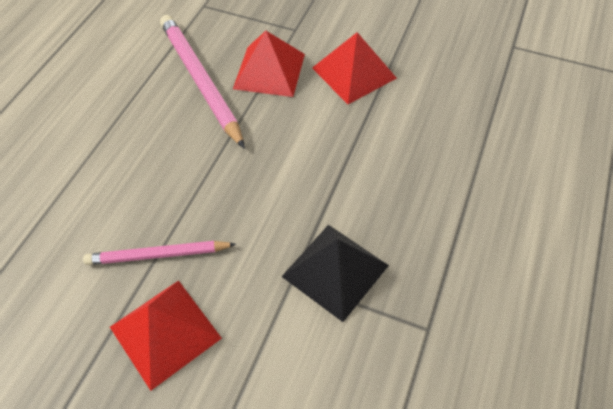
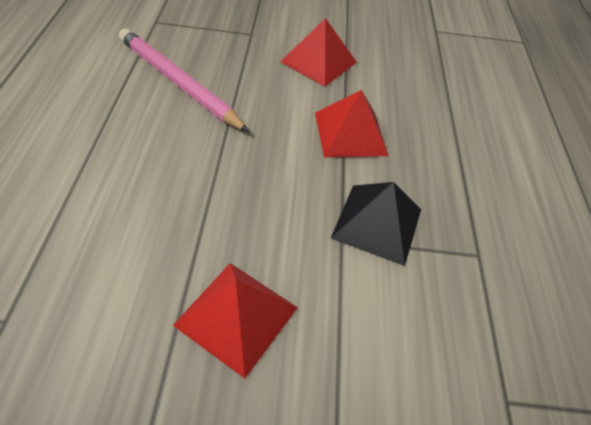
camera: 25 degrees left, 5 degrees down
pink pencil [83,241,236,265] -> none
red pyramid [233,31,305,97] -> red pyramid moved to [315,90,389,158]

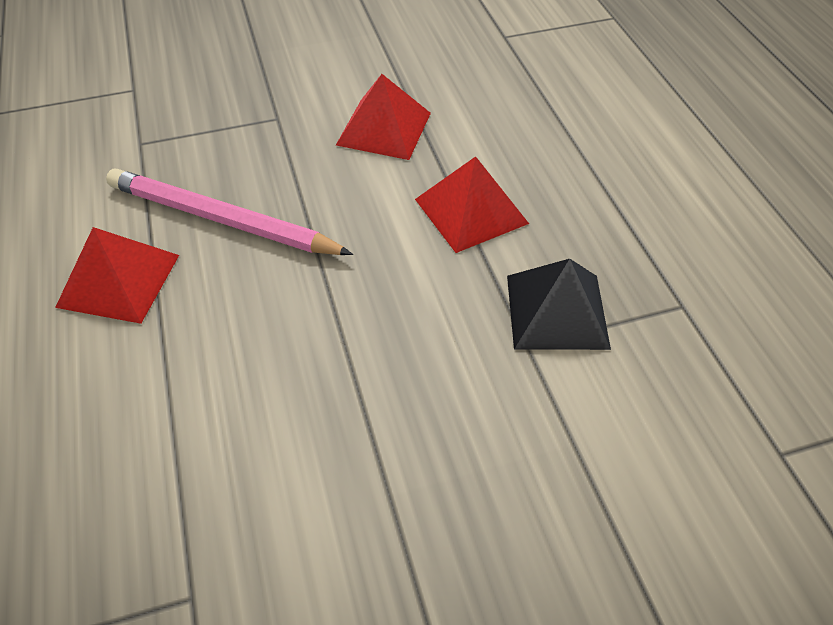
camera: 15 degrees left, 0 degrees up
red pyramid [173,263,298,379] -> red pyramid moved to [55,227,179,324]

